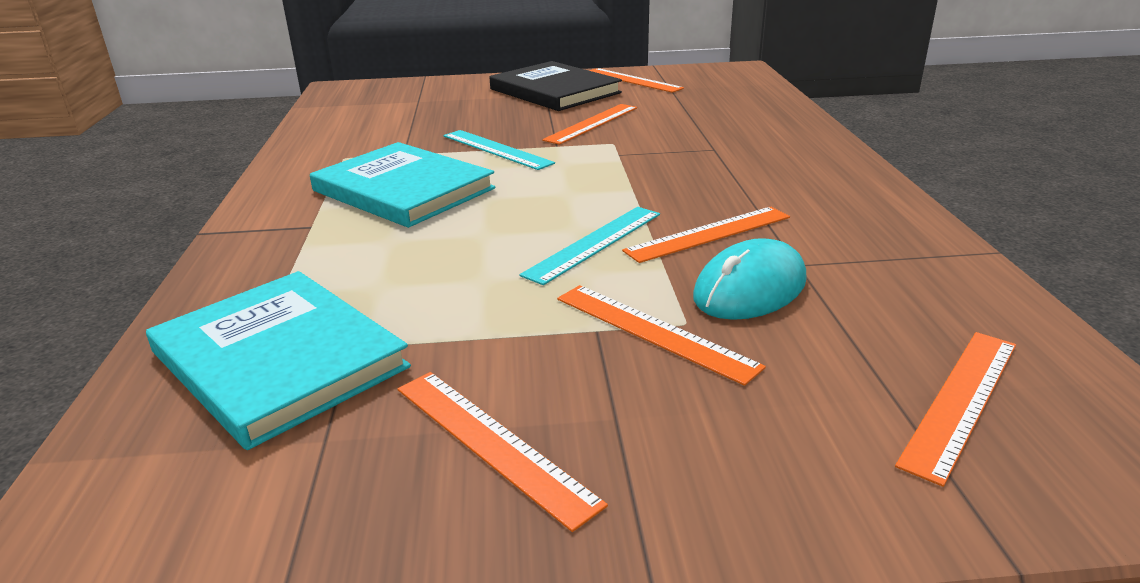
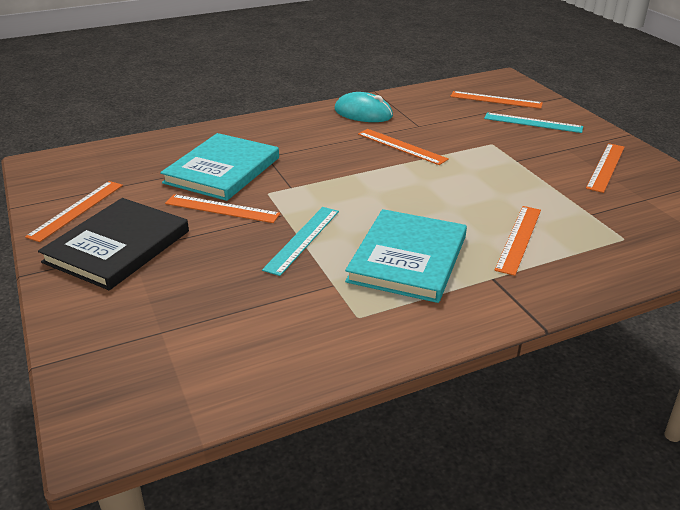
camera: 110 degrees left, 5 degrees up
turquoise book [146,271,411,450] -> turquoise book moved to [160,133,279,201]
turquoise ruler [519,207,660,285] -> turquoise ruler moved to [484,112,583,133]
orange ruler [557,285,766,386] -> orange ruler moved to [495,206,541,276]
turquoise mouse [693,238,807,320] -> turquoise mouse moved to [334,92,393,122]

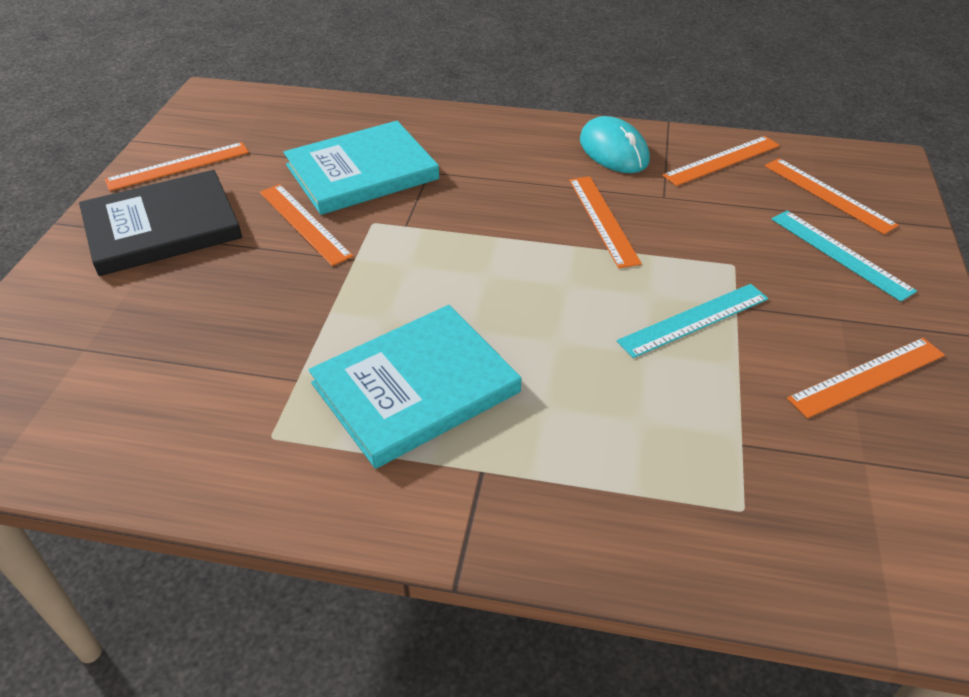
camera: 35 degrees right, 10 degrees up
turquoise ruler [262,207,339,276] -> turquoise ruler moved to [617,284,768,358]
orange ruler [495,206,541,276] -> orange ruler moved to [662,136,780,186]

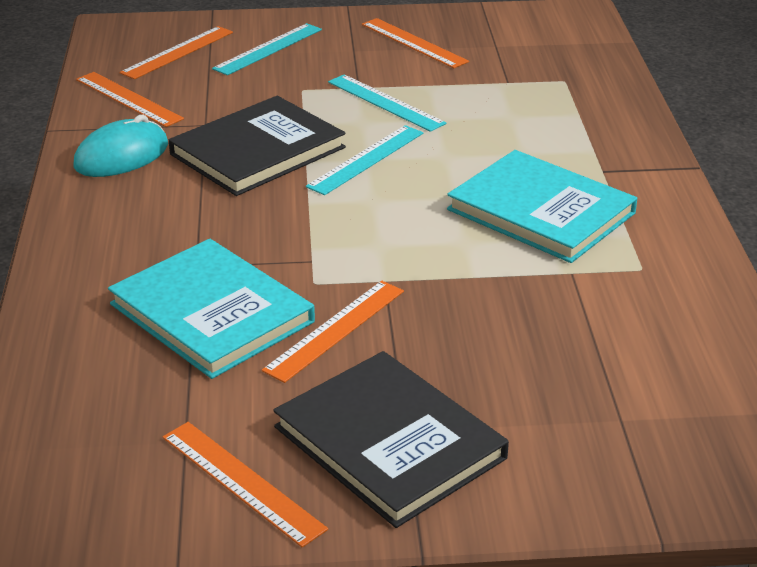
camera: 105 degrees left, 10 degrees down
orange ruler [569,176,642,268] -> black book [169,96,346,196]
none -> turquoise ruler [306,125,423,195]

